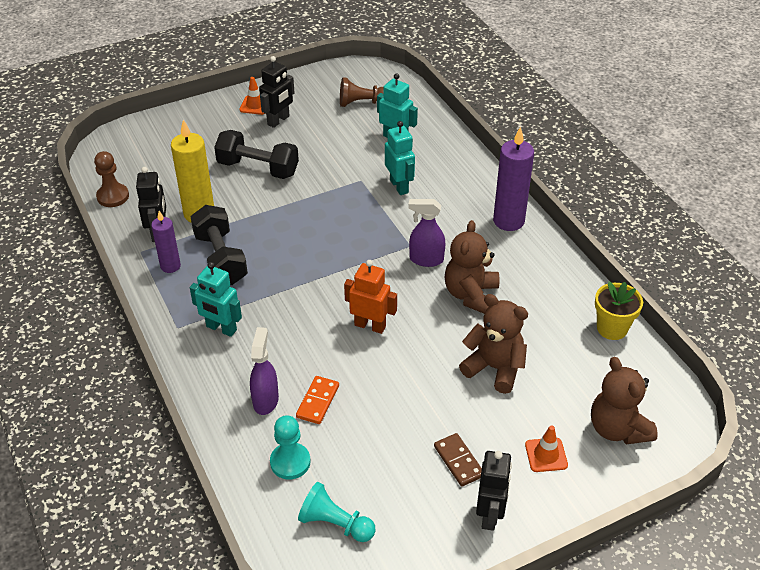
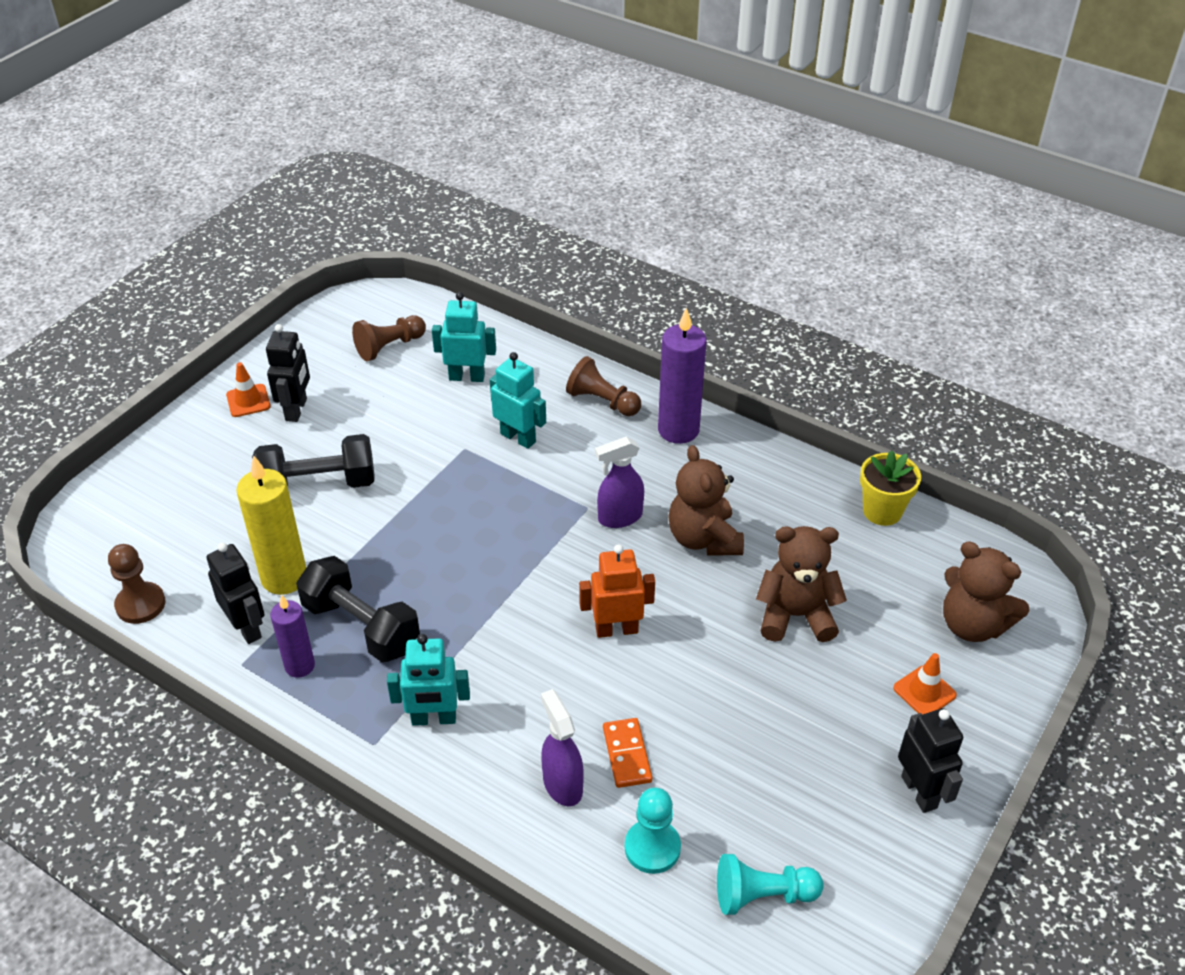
camera: 30 degrees left, 0 degrees up
brown domino [434,433,482,487] -> none
none -> brown pawn [566,356,641,416]

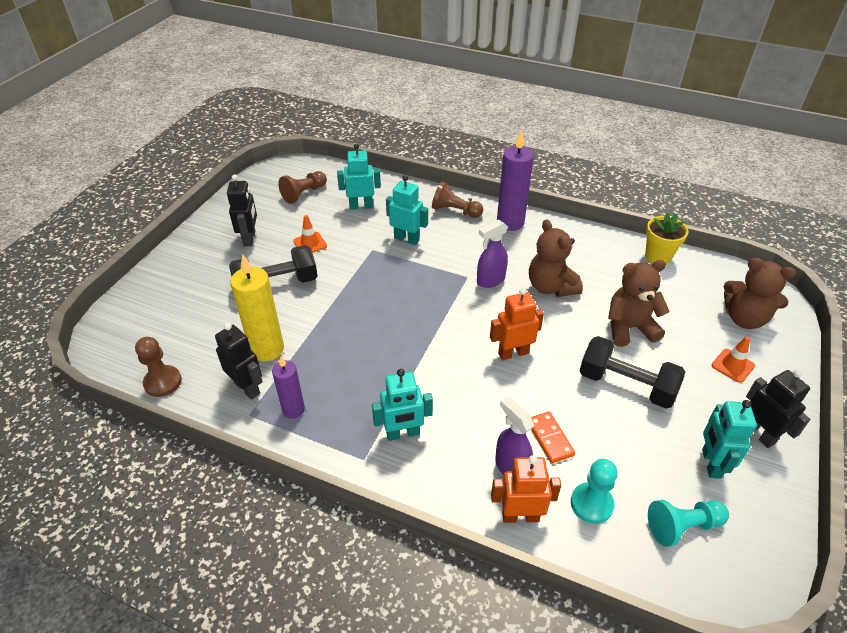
camera: 10 degrees left, 0 degrees up
orange traffic cone [226,362,271,417] -> orange traffic cone moved to [293,215,327,253]
black dumbbell [296,556,420,662] -> black dumbbell moved to [580,336,685,409]
none -> orange robot [491,455,561,523]
none -> turquoise robot [702,400,757,479]

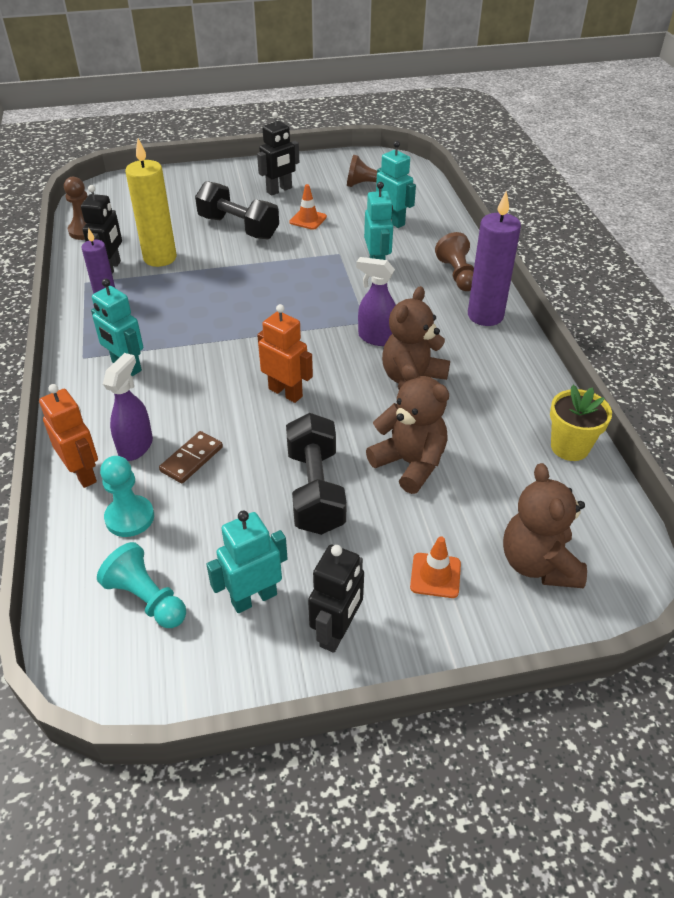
camera: 55 degrees right, 0 degrees up
orange domino [531,411,575,463] -> brown domino [159,431,223,483]

